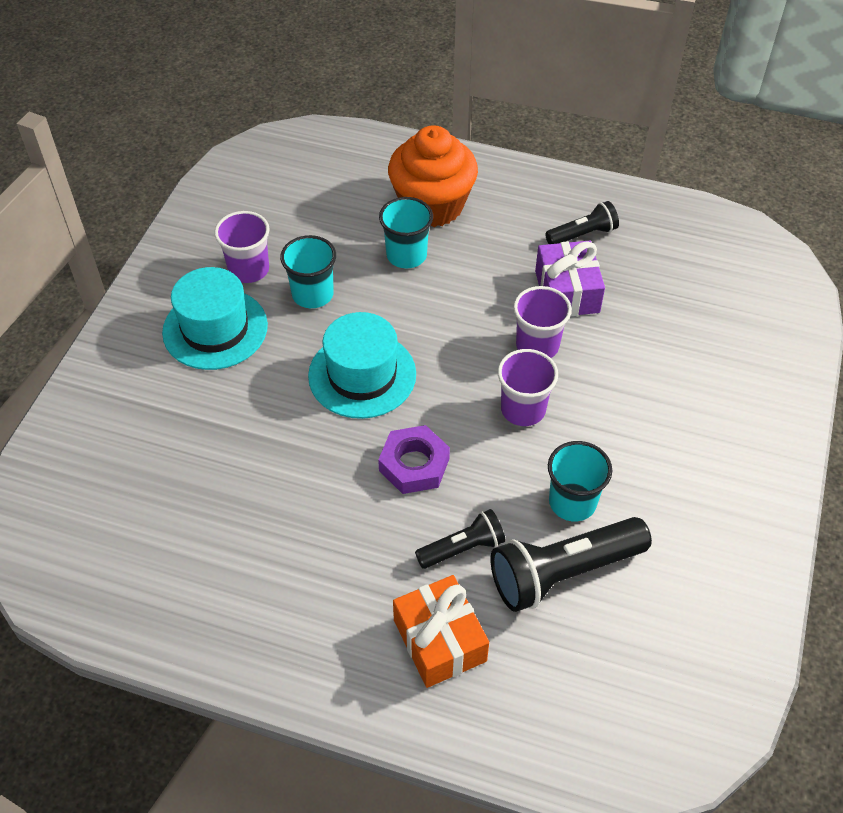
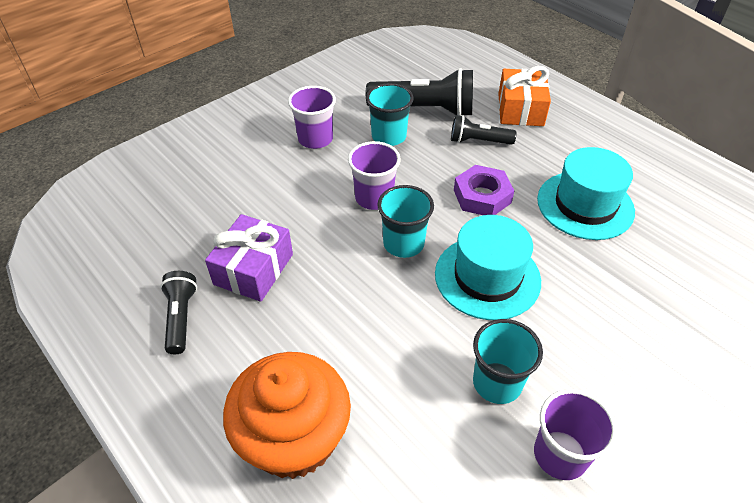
camera: 150 degrees left, 5 degrees down
turquoise hat [162,267,268,370] -> turquoise hat moved to [537,147,635,240]
turquoise cup [379,197,433,268] -> turquoise cup moved to [377,185,434,258]
purple cup [513,286,572,358] -> purple cup moved to [288,86,336,149]
black flashlight [545,201,619,244] -> black flashlight turned 75 degrees clockwise [160,271,197,354]

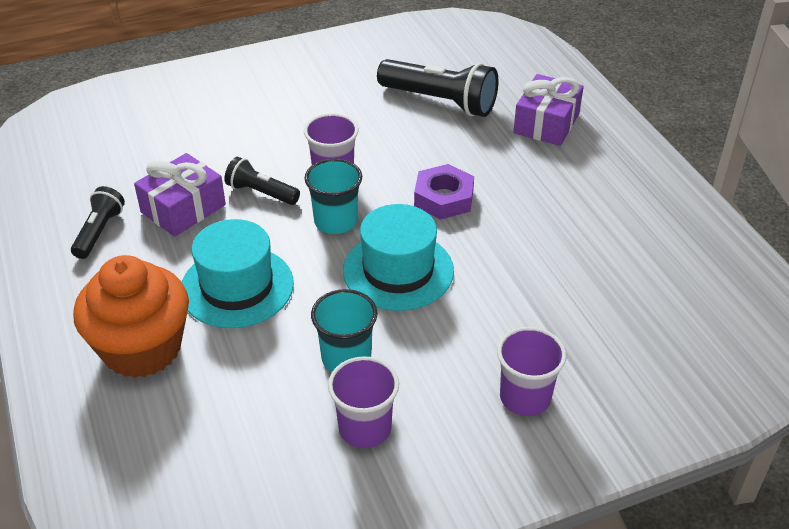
camera: 20 degrees right, 5 degrees down
purple cup [288,86,336,149] -> purple cup moved to [497,327,566,416]
turquoise cup [366,83,414,146] -> none
black flashlight [451,115,517,145] -> black flashlight moved to [224,157,300,205]
orange gift [498,66,551,126] -> purple gift [513,74,584,146]
turquoise hat [537,147,635,240] -> turquoise hat moved to [182,219,294,328]

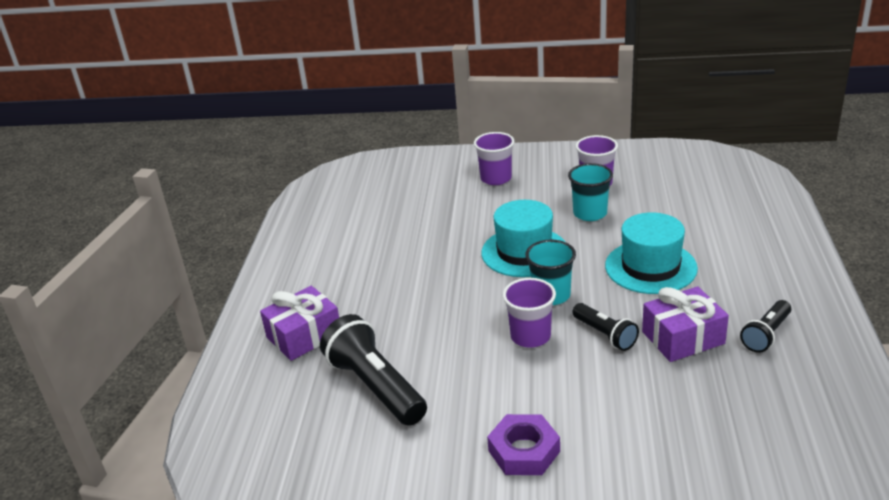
camera: 150 degrees left, 10 degrees down
orange cupcake [73,255,189,378] -> none
purple nut [414,164,474,220] -> purple nut moved to [487,414,560,475]

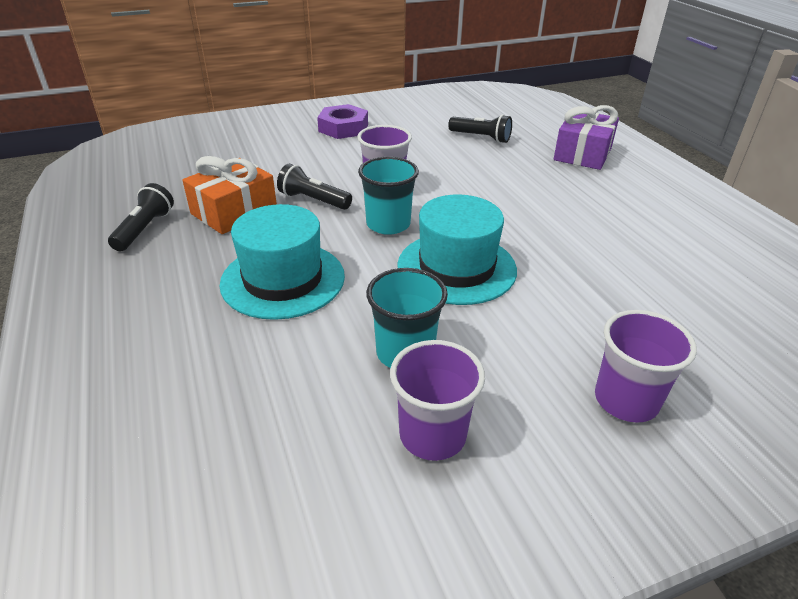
camera: 150 degrees right, 5 degrees up
black flashlight [320,314,427,426] -> black flashlight [448,114,512,143], size x0.56
purple gift [642,286,729,362] -> orange gift [182,156,277,234]

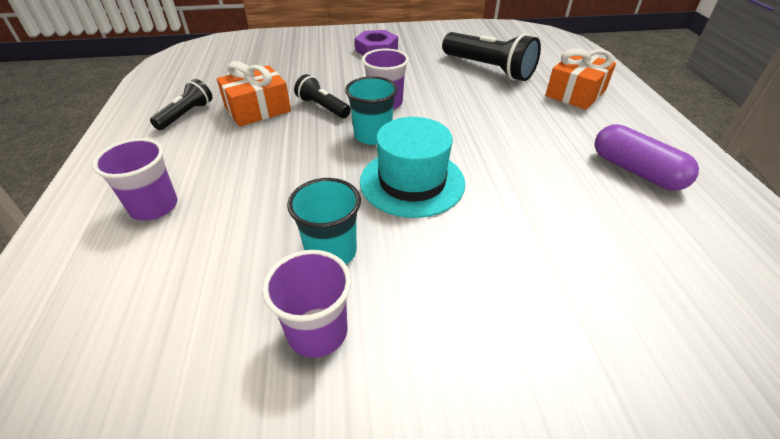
camera: 15 degrees right, 5 degrees up
turquoise hat [220,204,345,320] -> none
black flashlight [448,114,512,143] -> black flashlight [442,32,541,81], size x1.77
purple gift [554,105,619,170] -> orange gift [545,48,616,110]
purple cup [595,310,697,423] -> purple cup moved to [92,138,178,221]
none -> purple capsule [595,124,699,191]

